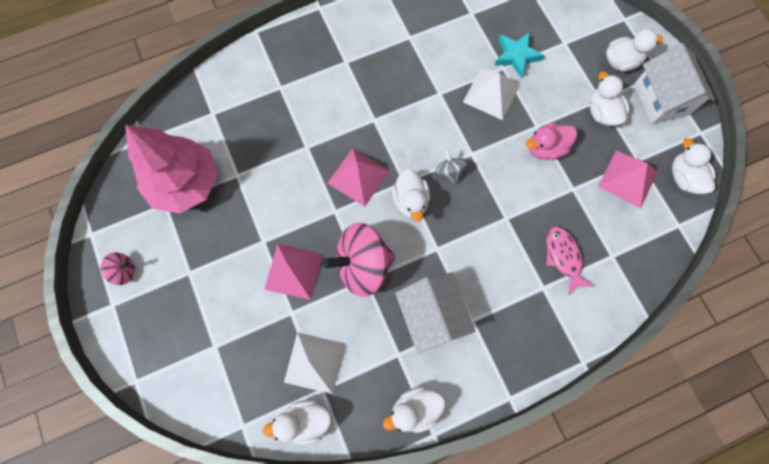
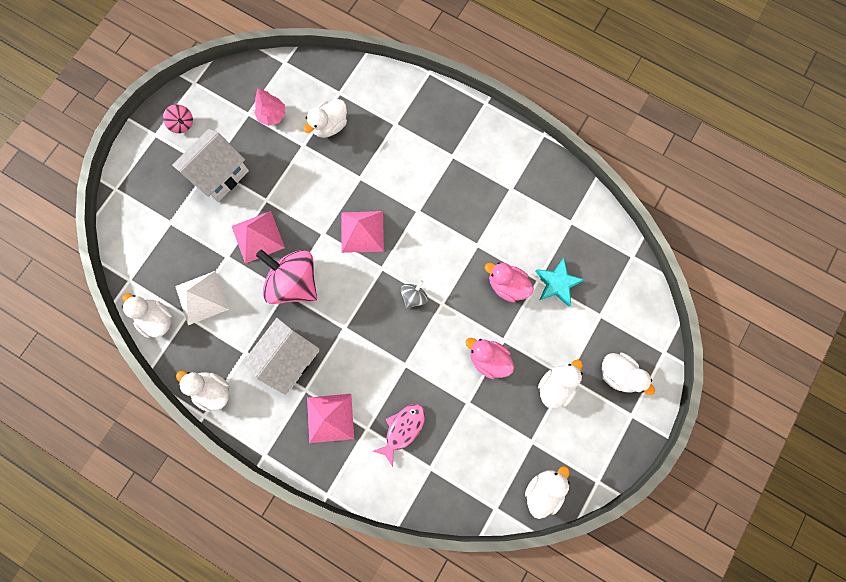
camera: 55 degrees right, 5 degrees up
pink tree [125,125,218,213] -> pink tree [254,88,286,126], size x0.46
white duck [392,168,430,222] -> white duck moved to [303,99,347,138]
white pyramid [463,68,520,120] -> pink duck [485,262,534,302]
pink pyramid [598,151,658,208] -> pink pyramid moved to [307,394,354,443]
white house [634,43,715,124] -> white house moved to [172,129,249,202]

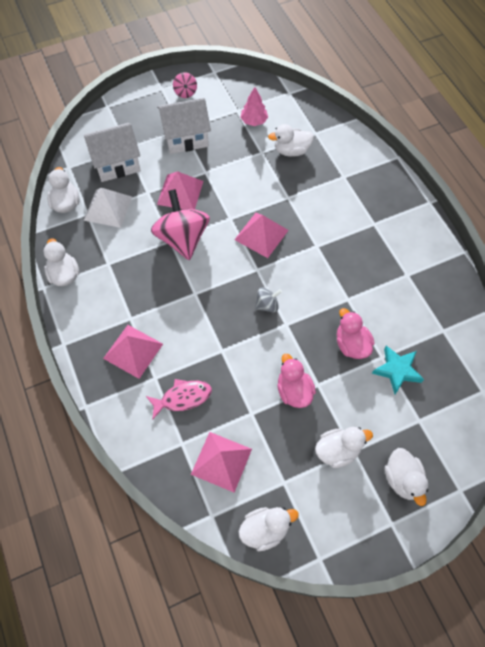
camera: 35 degrees right, 15 degrees down
white house [242,318,320,395] -> white house moved to [84,123,141,182]
none -> pink pyramid [191,432,252,493]

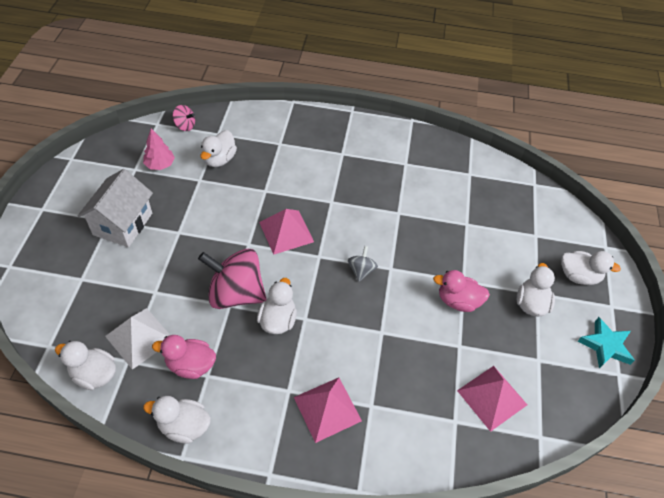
camera: 60 degrees left, 10 degrees down
white house [84,123,141,182] -> none
pink fish [146,379,212,420] -> none
pink pyramid [157,171,203,210] -> none
pink spinning top [173,72,197,98] -> pink spinning top moved to [173,105,195,131]
white duck [239,507,299,551] -> white duck moved to [257,278,297,334]
pink duck [337,308,374,359] -> pink duck moved to [152,335,216,379]
turquoise star [372,346,424,394] -> turquoise star moved to [578,317,635,369]

